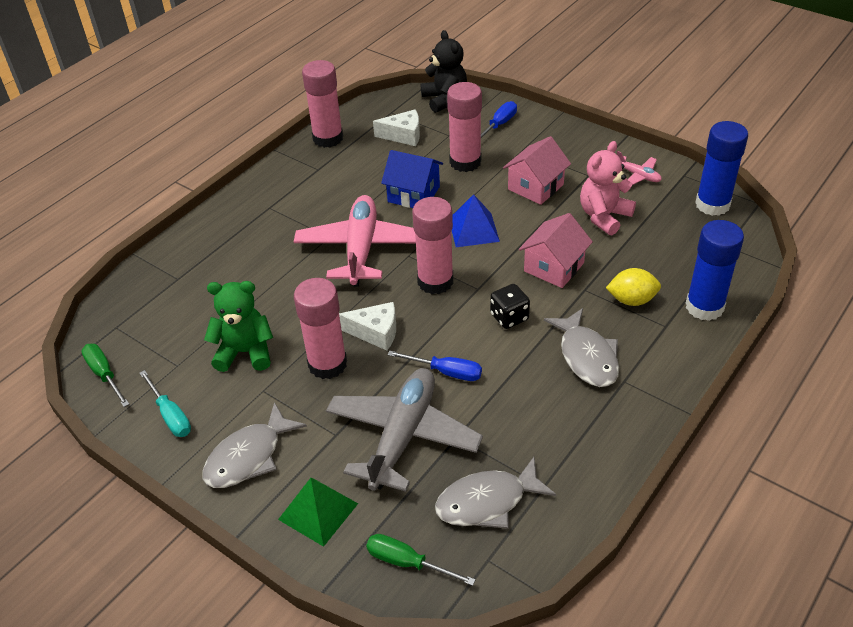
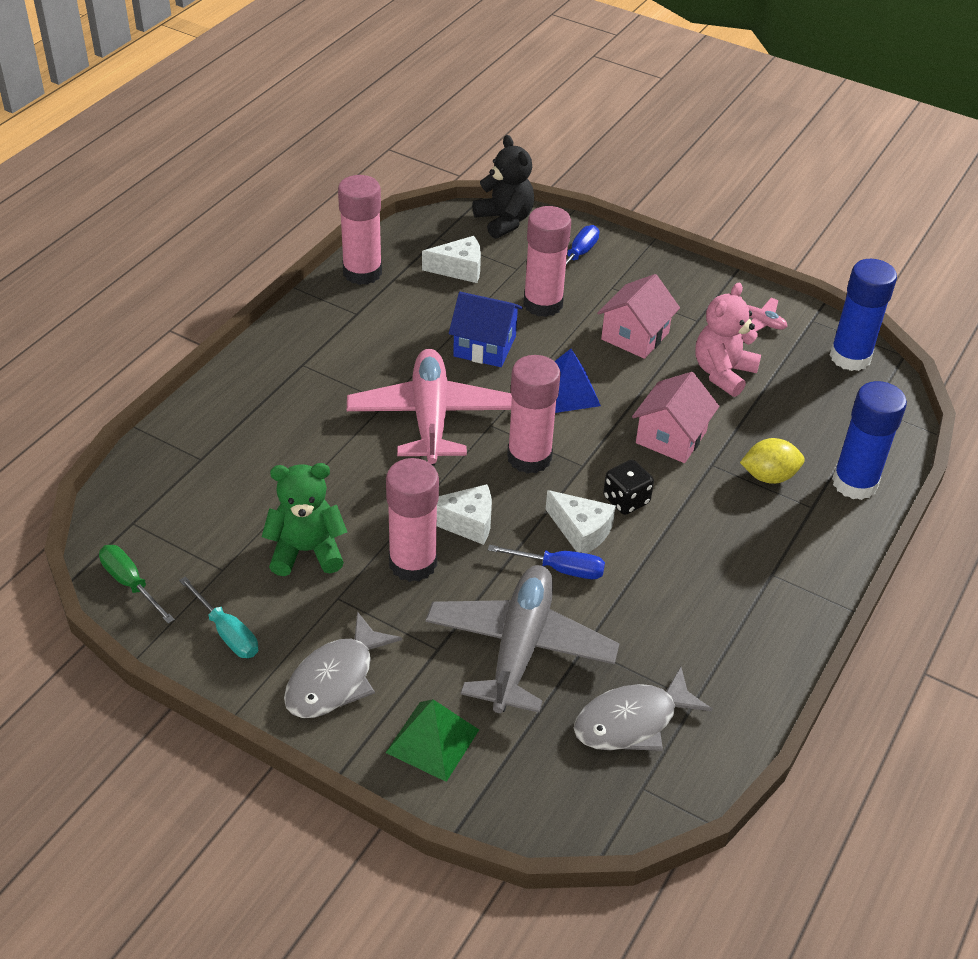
camera: 10 degrees left, 0 degrees up
green screwdriver [366,534,476,586] -> none
grey fish [544,308,619,387] -> none
none -> white cheese [546,490,616,554]

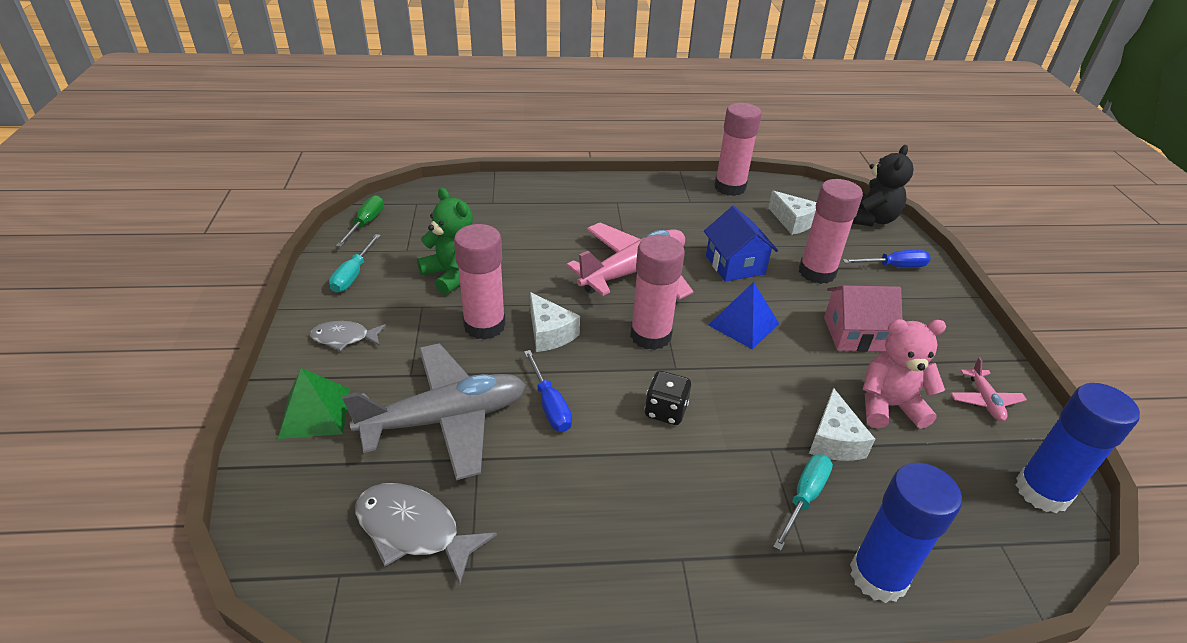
camera: 55 degrees right, 5 degrees down
grey fish [284,611,402,718] -> grey fish [310,321,386,352], size x0.63
white cheese [546,490,616,554] -> white cheese moved to [809,388,875,461]
pink house [632,372,719,463] -> none
yellow lemon [740,438,805,484] -> turquoise screwdriver [773,454,833,551]

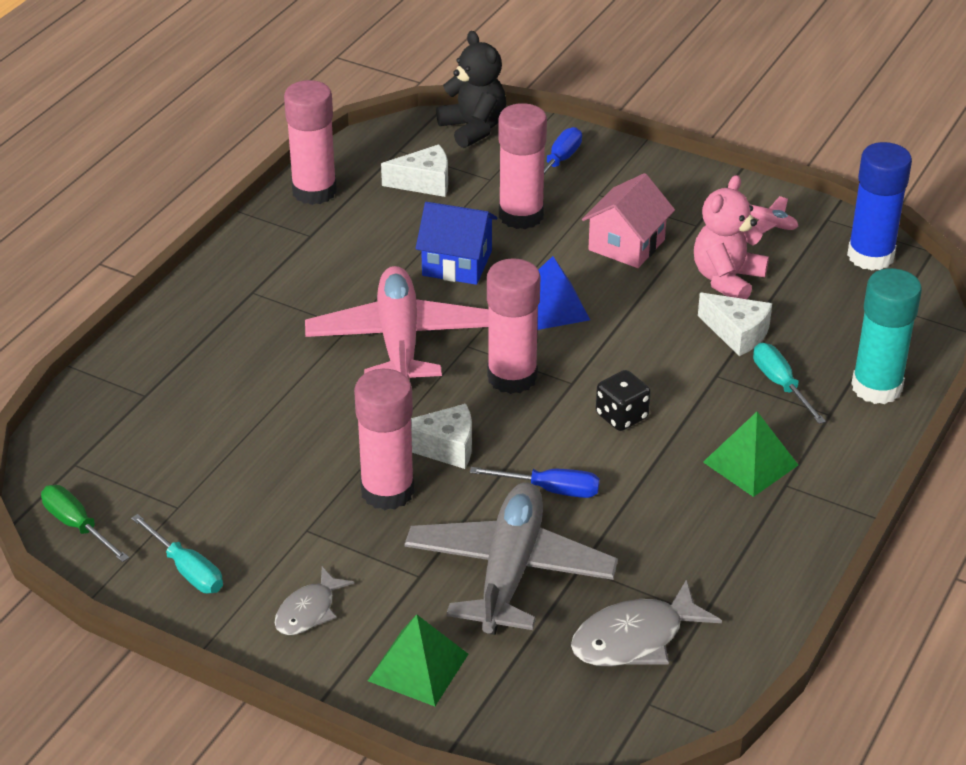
camera: 55 degrees left, 0 degrees up
green teddy bear [417,188,473,295] -> none
blue glue stick [850,463,962,603] -> turquoise glue stick [851,268,922,404]
none -> green pyramid [703,412,798,497]

